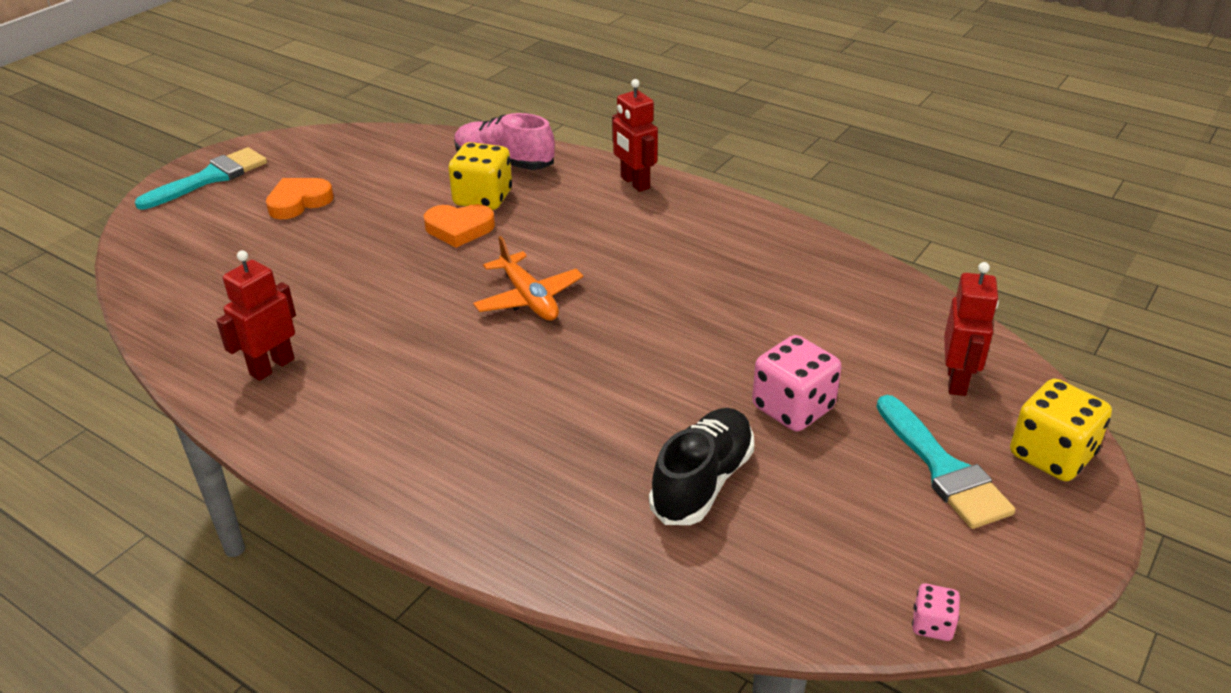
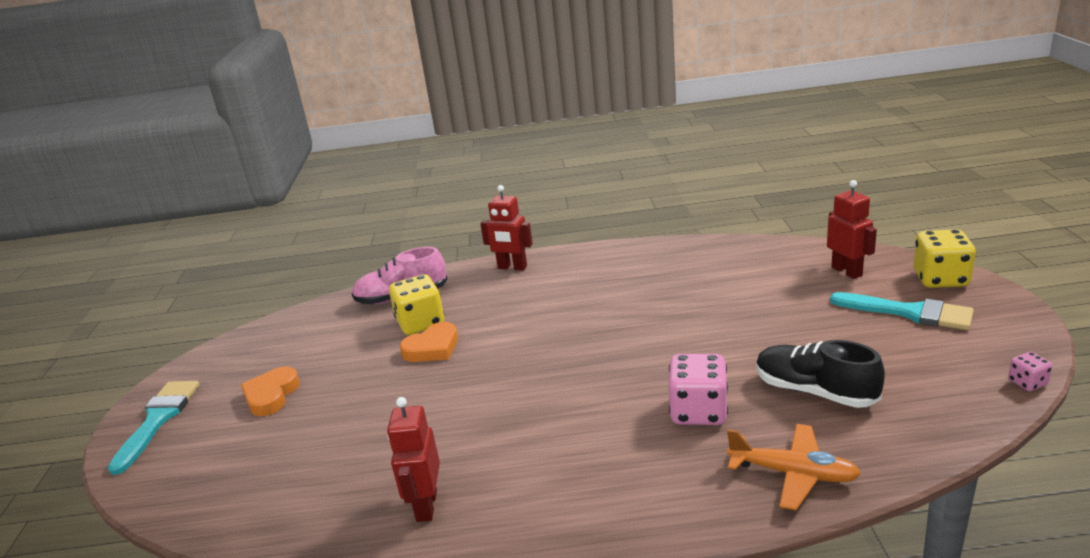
camera: 35 degrees left, 10 degrees down
orange plane [473,236,583,321] -> orange plane moved to [727,424,861,510]
black shoe [649,408,754,525] -> black shoe turned 45 degrees counterclockwise [756,340,885,408]
pink dice [752,335,842,432] -> pink dice moved to [669,354,728,425]

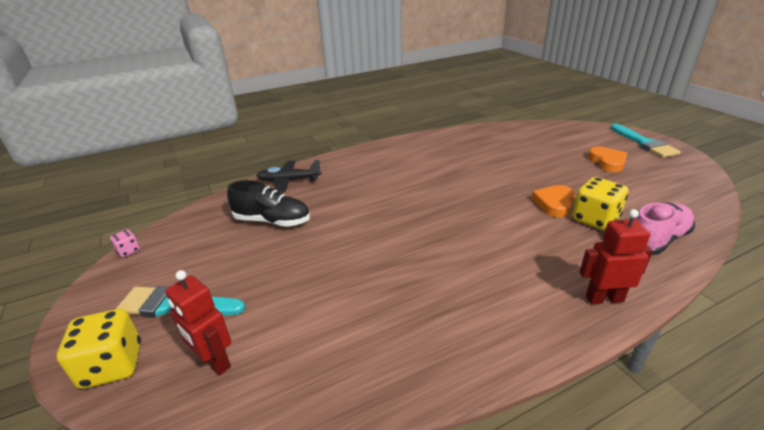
camera: 155 degrees right, 5 degrees up
red robot [387,397,440,522] -> none
pink dice [669,354,728,425] -> none
orange plane [727,424,861,510] -> black plane [256,160,322,192]

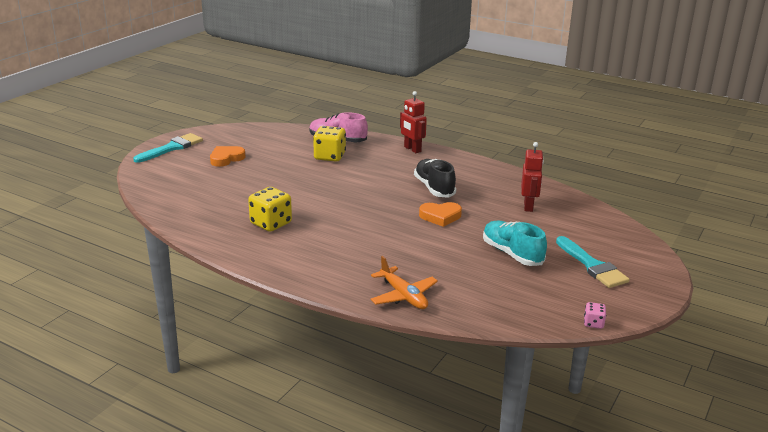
camera: 125 degrees left, 5 degrees down
yellow dice [57,309,141,389] -> yellow dice moved to [248,187,292,232]
red robot [165,270,231,376] -> red robot moved to [521,142,544,212]
black shoe [227,180,310,227] -> black shoe moved to [414,159,456,198]
black plane [256,160,322,192] -> orange plane [371,256,438,309]
orange heart [532,185,575,217] -> orange heart moved to [419,202,462,227]
none -> turquoise shoe [483,221,547,266]

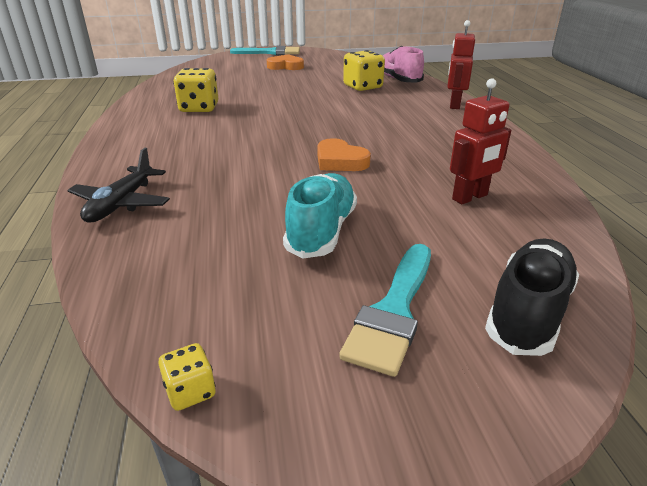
camera: 50 degrees right, 5 degrees up
orange plane [371,256,438,309] -> black plane [67,148,170,223]
black shoe [414,159,456,198] -> black shoe moved to [485,239,579,356]
pink dice [584,302,606,329] -> yellow dice [158,343,216,411]

